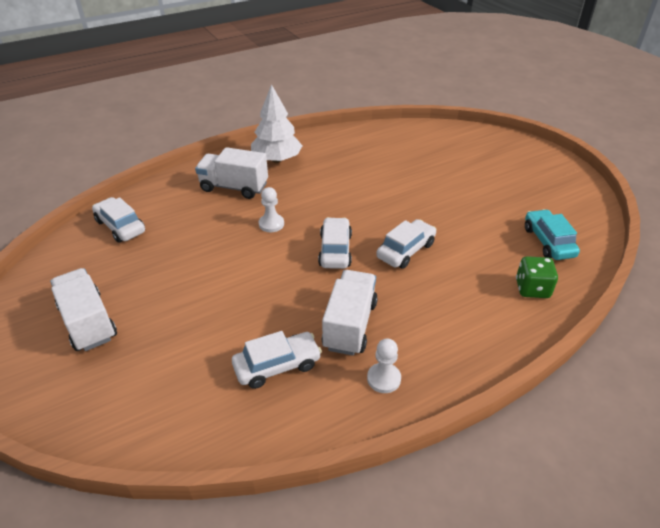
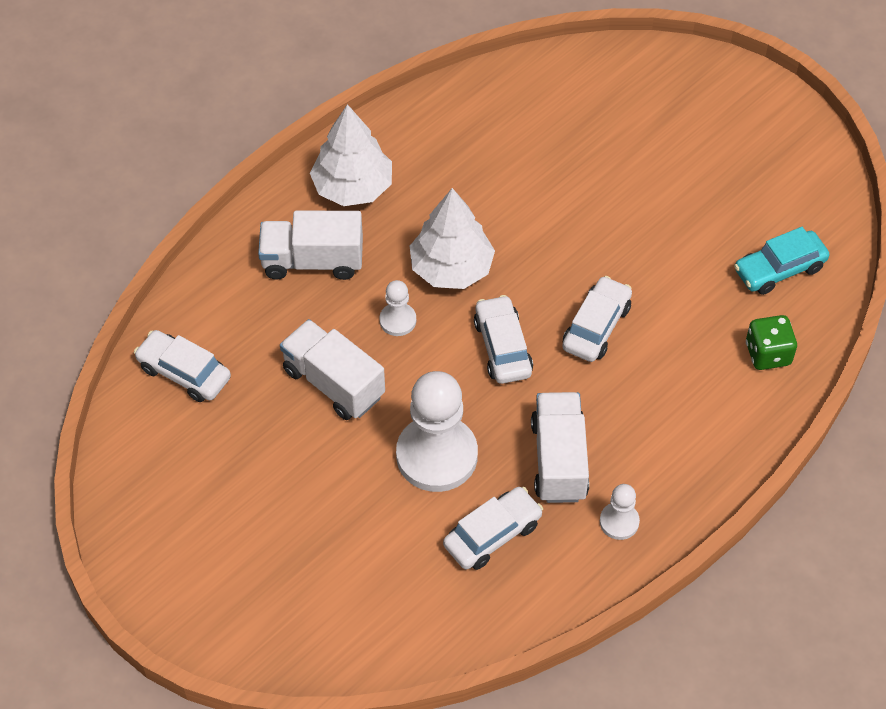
camera: 15 degrees left, 15 degrees up
white truck [50,268,117,351] -> white truck moved to [280,319,385,420]
turquoise car [525,209,580,260] -> turquoise car turned 90 degrees counterclockwise [734,227,829,295]
none -> white pawn [396,371,478,492]
none -> white tree [410,188,495,289]

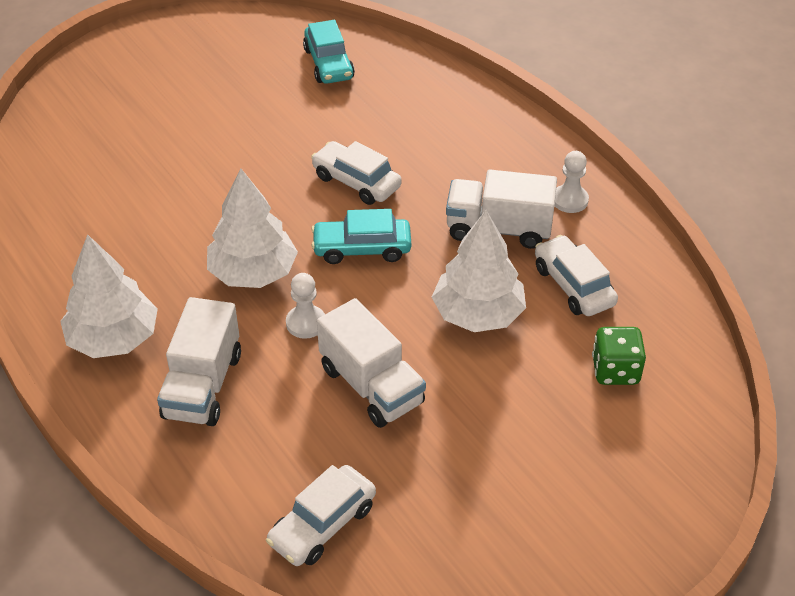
camera: 80 degrees left, 10 degrees down
white truck [280,319,385,420] -> white truck turned 90 degrees counterclockwise [317,298,426,428]
white pawn [396,371,478,492] -> white tree [432,210,526,332]
white car [474,295,533,384] -> turquoise car [311,209,411,264]
green dice [746,315,797,370] -> green dice moved to [592,327,646,385]

